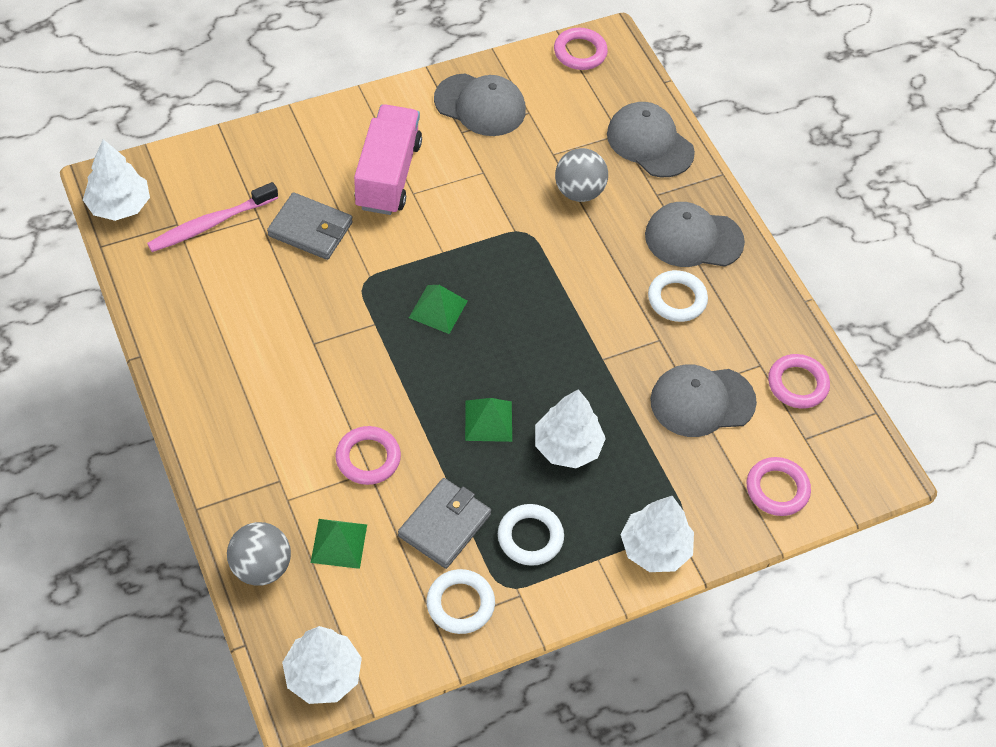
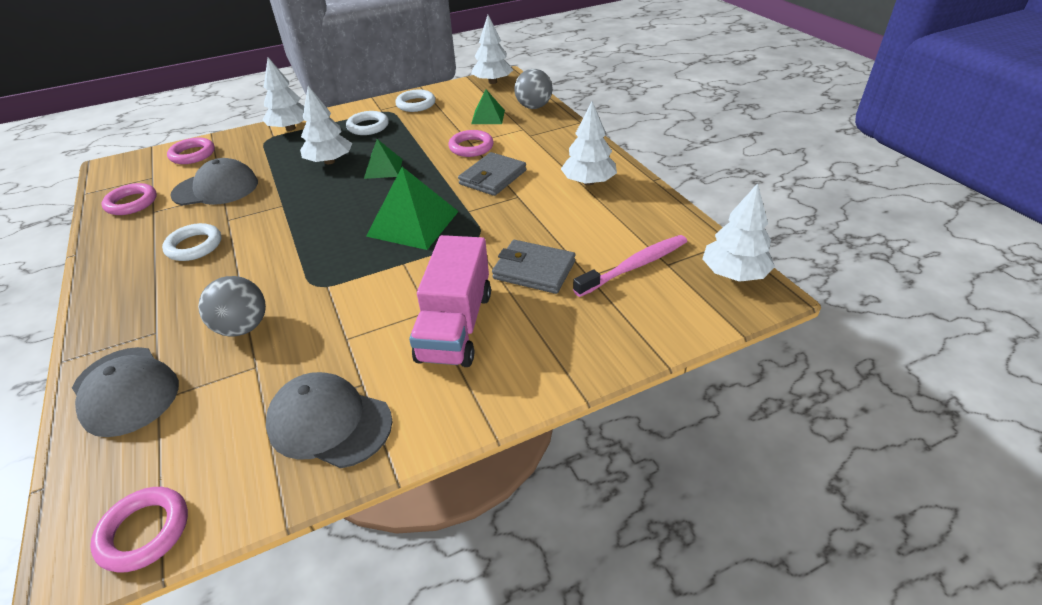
camera: 175 degrees left, 15 degrees down
grey wallet [398,478,491,569] -> grey wallet moved to [458,152,526,196]
green pyramid [409,285,467,334] -> green pyramid [366,167,459,250], size x1.73
grey cap [645,202,745,267] -> none
none -> white tree [561,101,617,185]

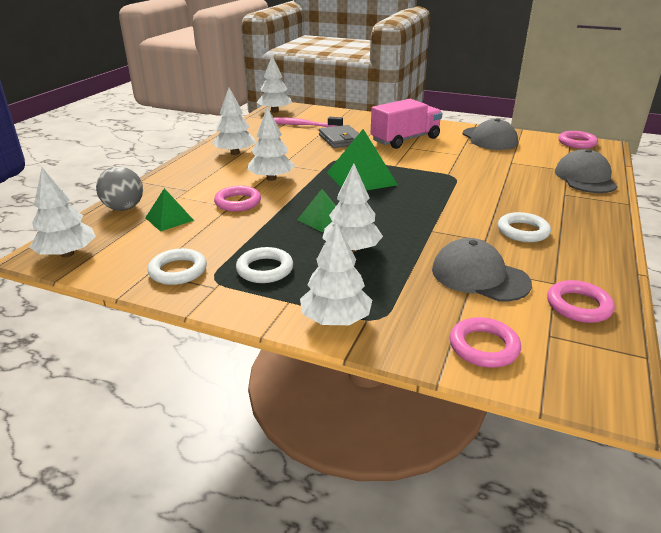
camera: 135 degrees left, 10 degrees down
grey ball [198,276,266,337] -> none
grey wallet [458,152,526,196] -> white tree [247,107,295,181]

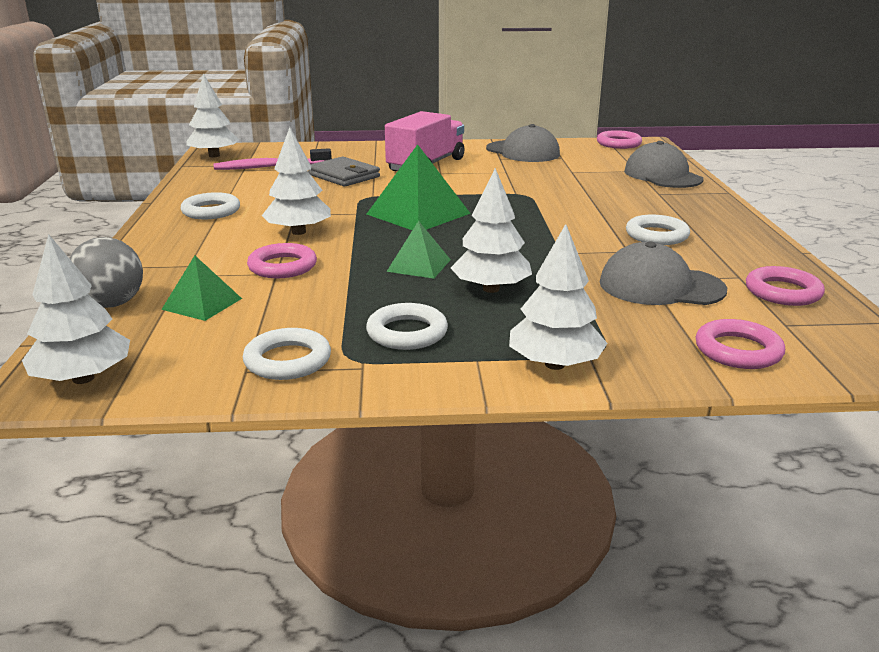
camera: 25 degrees left, 5 degrees down
white tree [212,88,255,155] -> white ring [180,192,240,219]

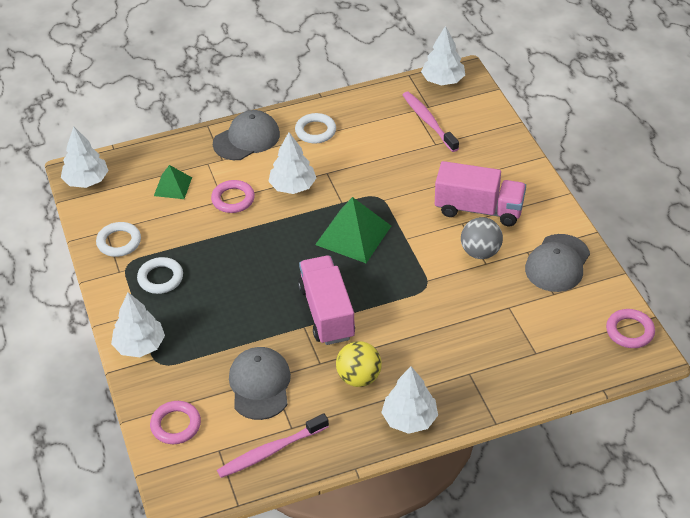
camera: 75 degrees right, 20 degrees up
grey ball [69,237,143,308] -> grey ball moved to [461,217,503,259]
grey wallet [308,156,380,186] -> none
green pyramid [386,221,451,279] -> none
white tree [451,168,532,293] -> white tree moved to [381,366,438,434]
grey cap [624,141,704,188] -> grey cap moved to [213,110,280,160]
white ring [626,214,690,245] -> yellow ball [336,341,382,387]
pink ring [746,266,825,306] -> pink toothbrush [217,414,329,478]
none -> pink truck [298,256,355,345]

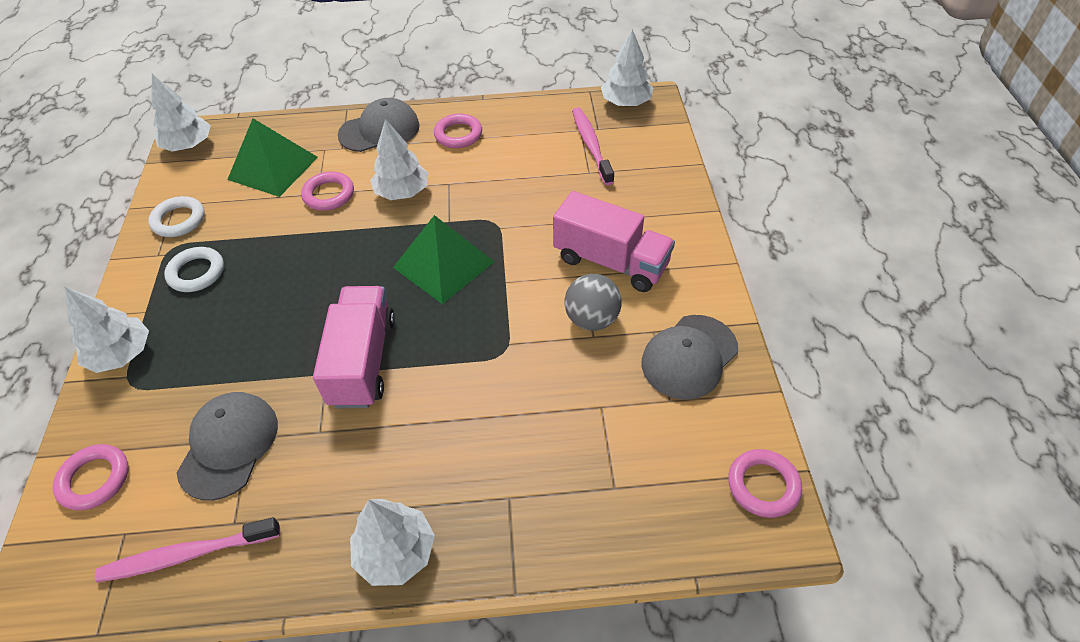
camera: 15 degrees right, 5 degrees up
green pyramid [154,165,192,199] -> green pyramid [227,118,318,197], size x1.73
white ring [295,113,336,144] -> pink ring [434,113,482,148]
yellow ball [336,341,382,387] -> none

